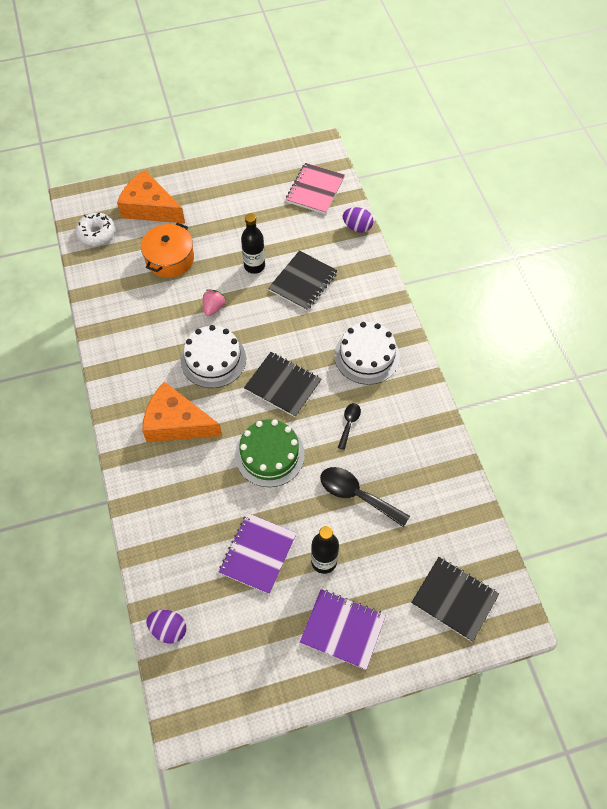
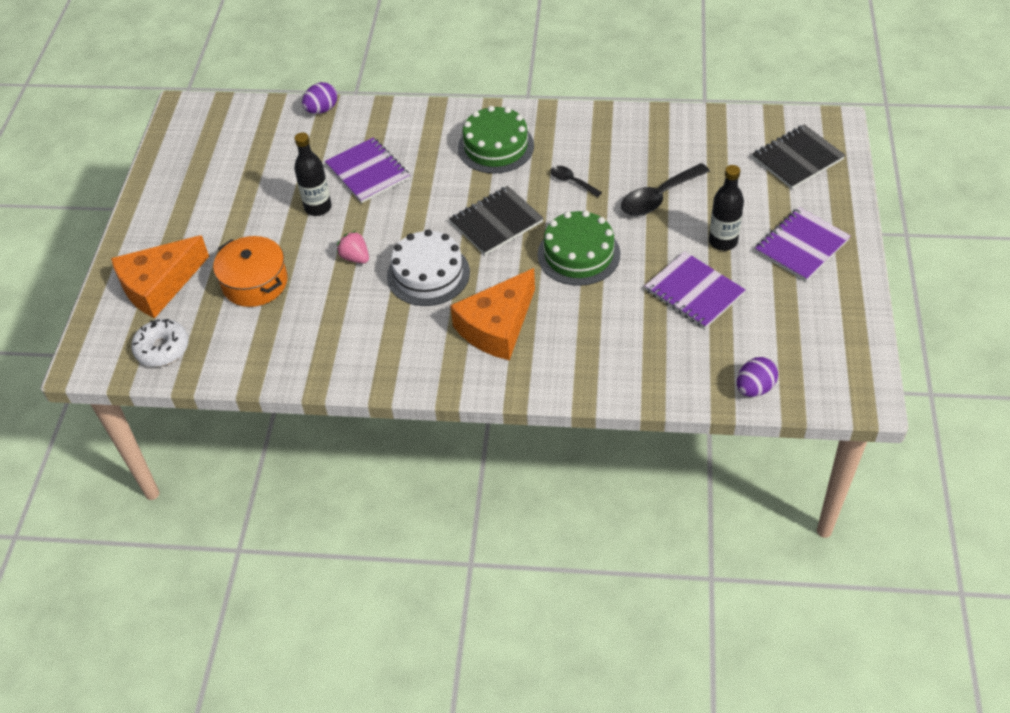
camera: 65 degrees left, 10 degrees down
black notebook [268,250,338,311] -> purple notebook [325,137,410,203]
pink notebook [286,163,345,214] -> none
white cake [334,322,400,385] -> green cake [458,106,534,173]

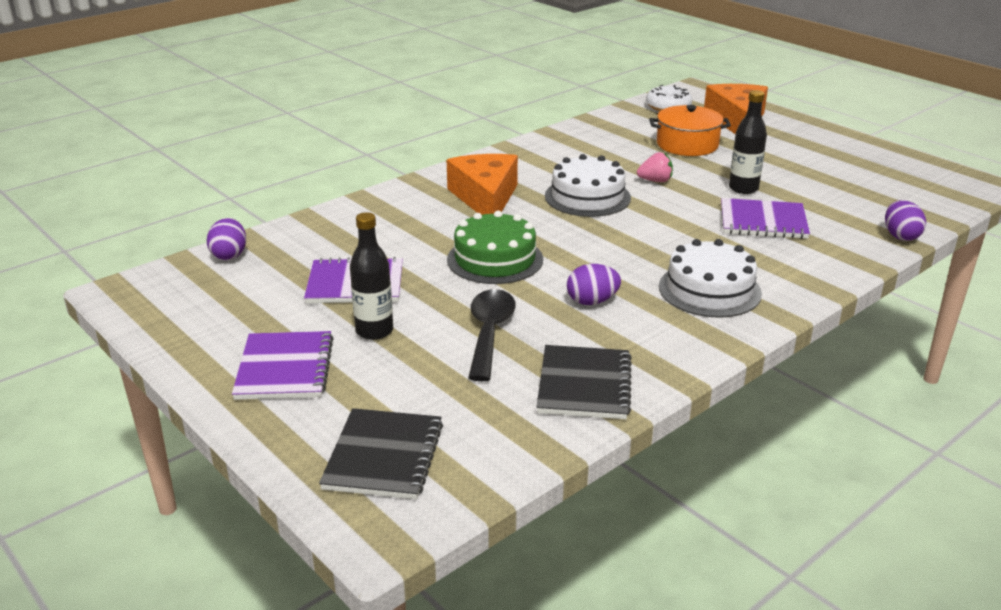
camera: 130 degrees right, 20 degrees down
black notebook [449,186,544,255] -> black notebook moved to [537,345,632,419]
green cake [458,106,534,173] -> white cake [659,239,762,318]
black spoon [551,166,602,197] -> purple egg [567,264,621,305]

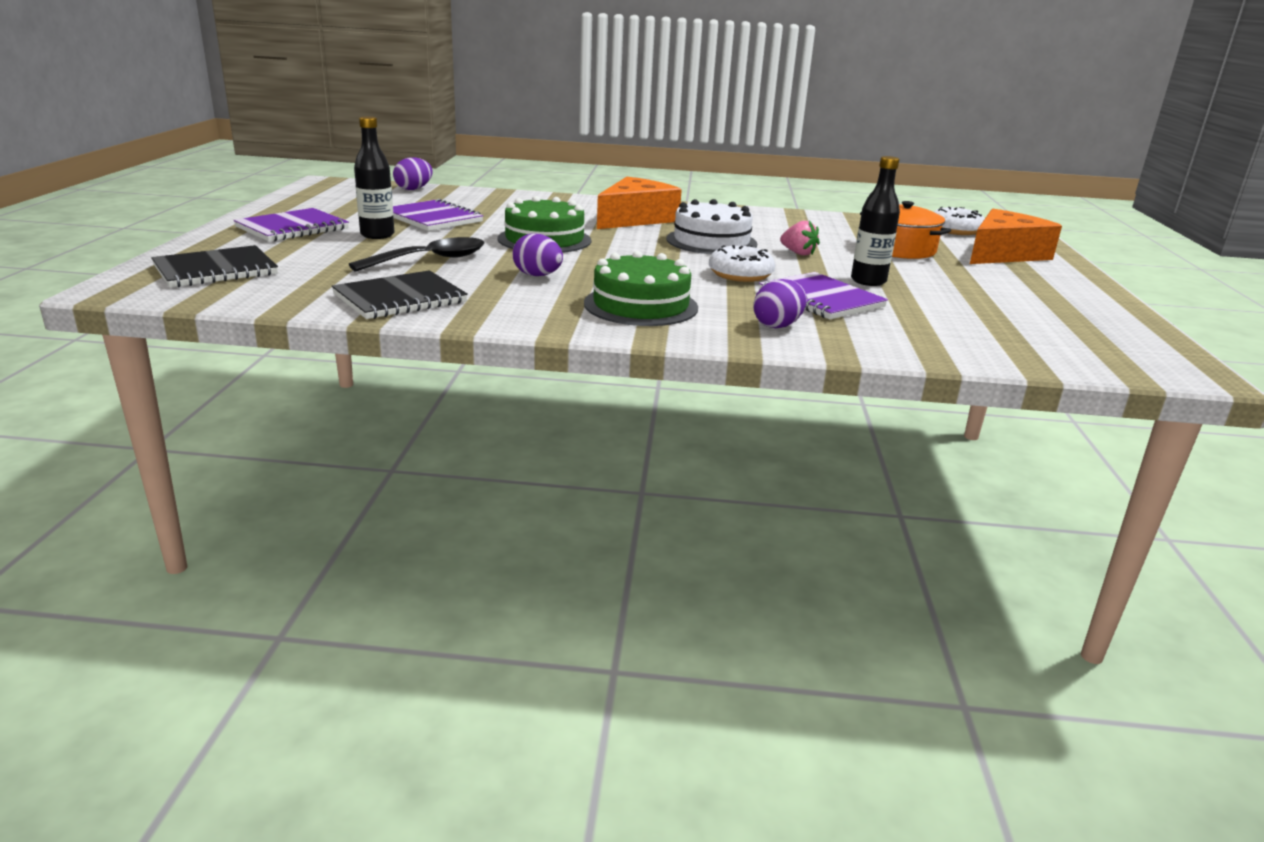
camera: 45 degrees right, 5 degrees down
white cake [659,239,762,318] -> green cake [584,251,698,326]
purple egg [885,200,926,241] -> purple egg moved to [753,279,807,328]
none -> white donut [709,245,775,282]

